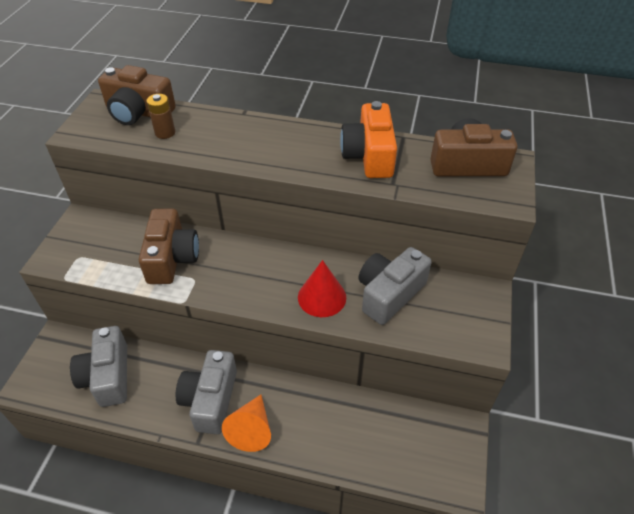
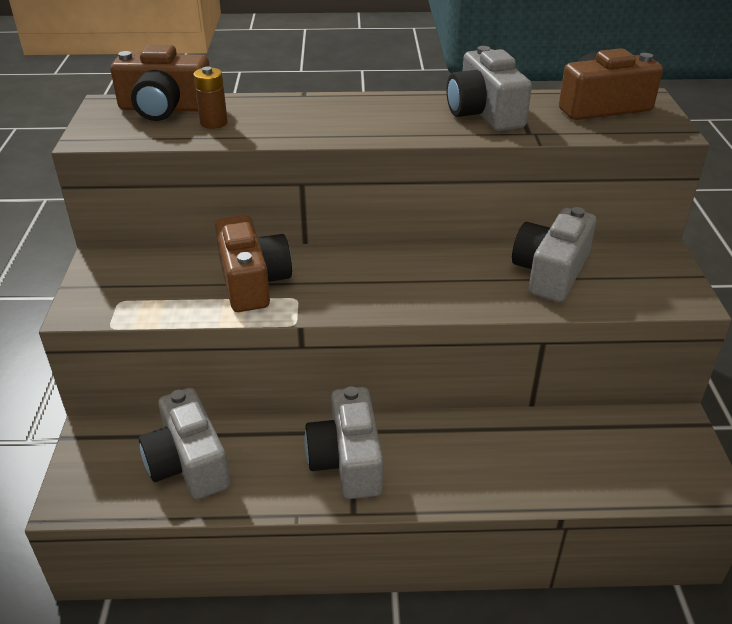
camera: 15 degrees left, 10 degrees down
orange cone [222,394,271,452] -> none
red cone [298,260,346,317] -> none
orange camera [340,101,397,178] -> grey camera [447,46,532,131]

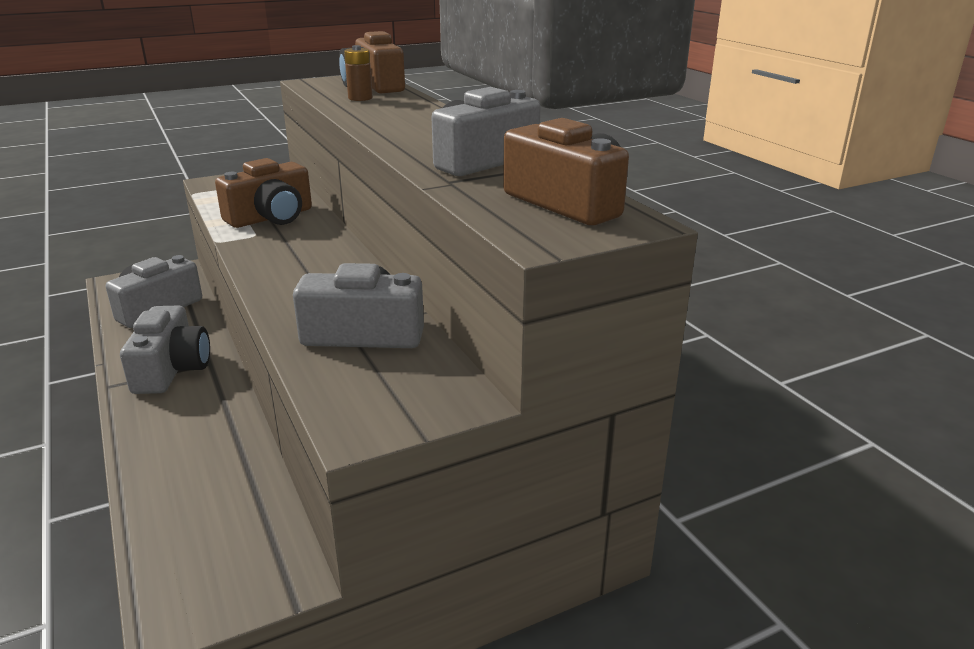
camera: 65 degrees right, 10 degrees down
grey camera [304,386,383,499] -> grey camera turned 120 degrees clockwise [120,306,210,394]

